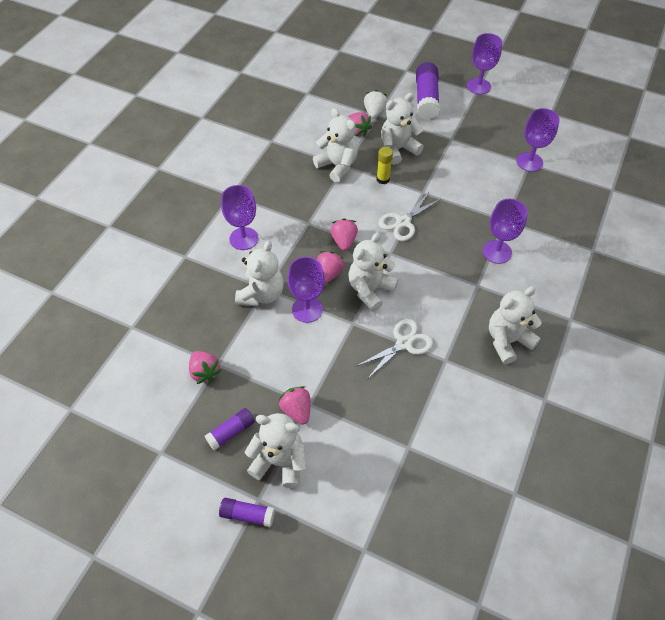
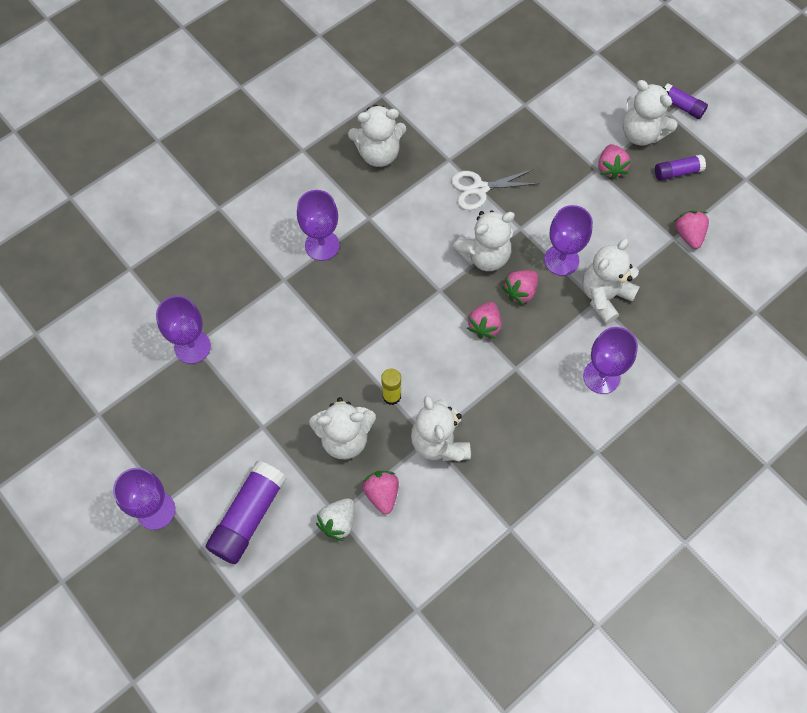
camera: 155 degrees left, 10 degrees up
white scissors [379,192,441,241] -> none

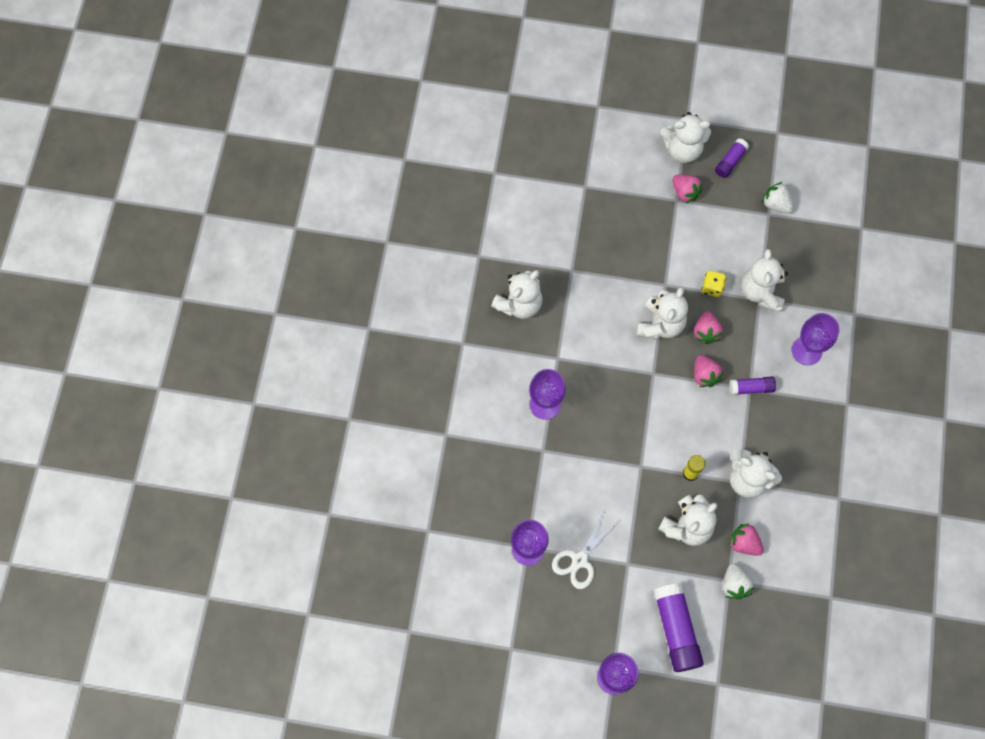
camera: 40 degrees left, 5 degrees up
white scissors [451,169,539,210] -> white scissors moved to [552,511,619,589]
purple goblet [544,205,593,276] -> yellow dice [702,270,726,297]
purple glue stick [665,83,708,119] -> purple glue stick moved to [729,377,776,395]
pink strawberry [674,211,709,249] -> white strawberry [762,182,794,213]

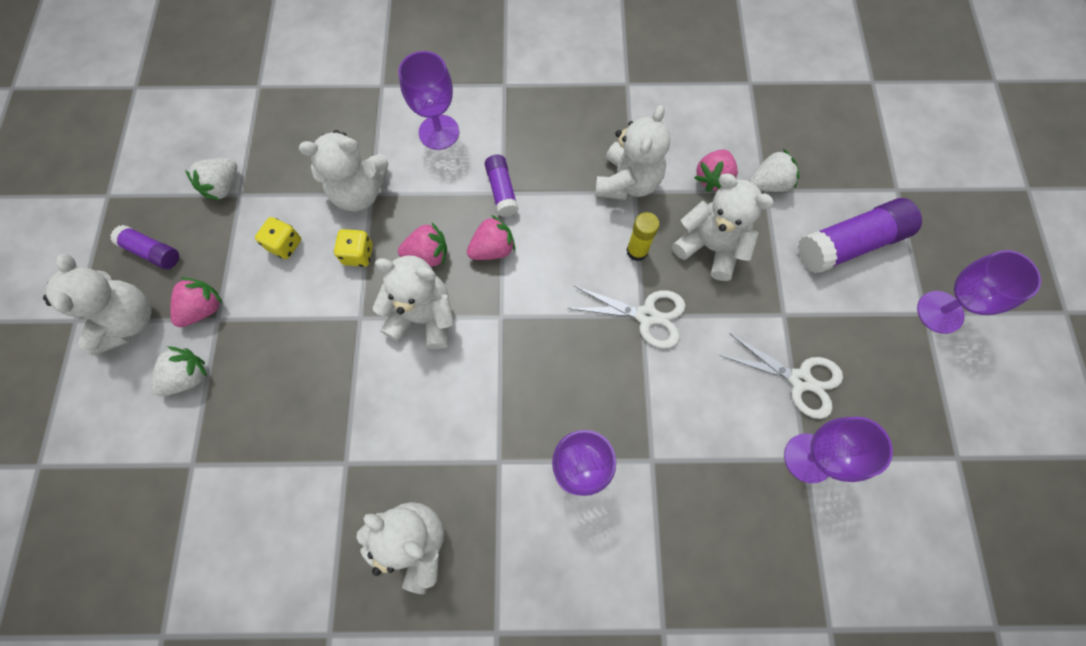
camera: 100 degrees left, 0 degrees up
none -> white strawberry [152,346,207,396]
none -> yellow dice [255,217,301,259]
none -> white scissors [567,285,686,349]

